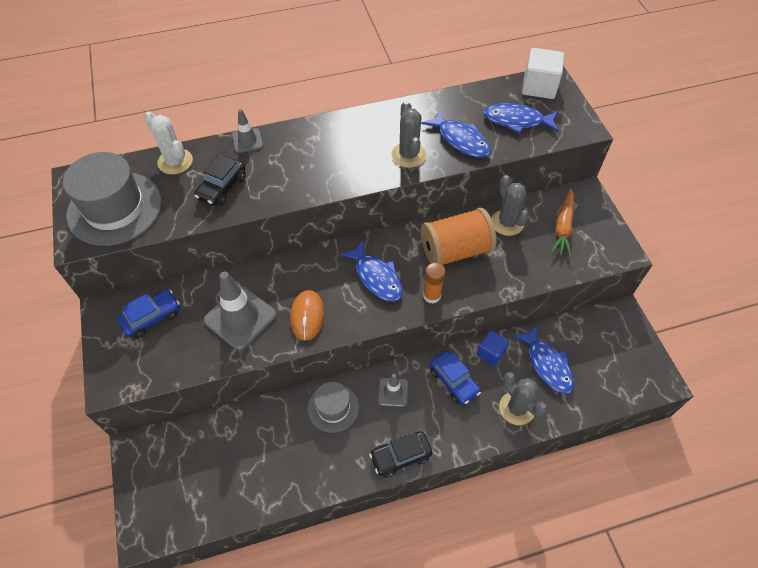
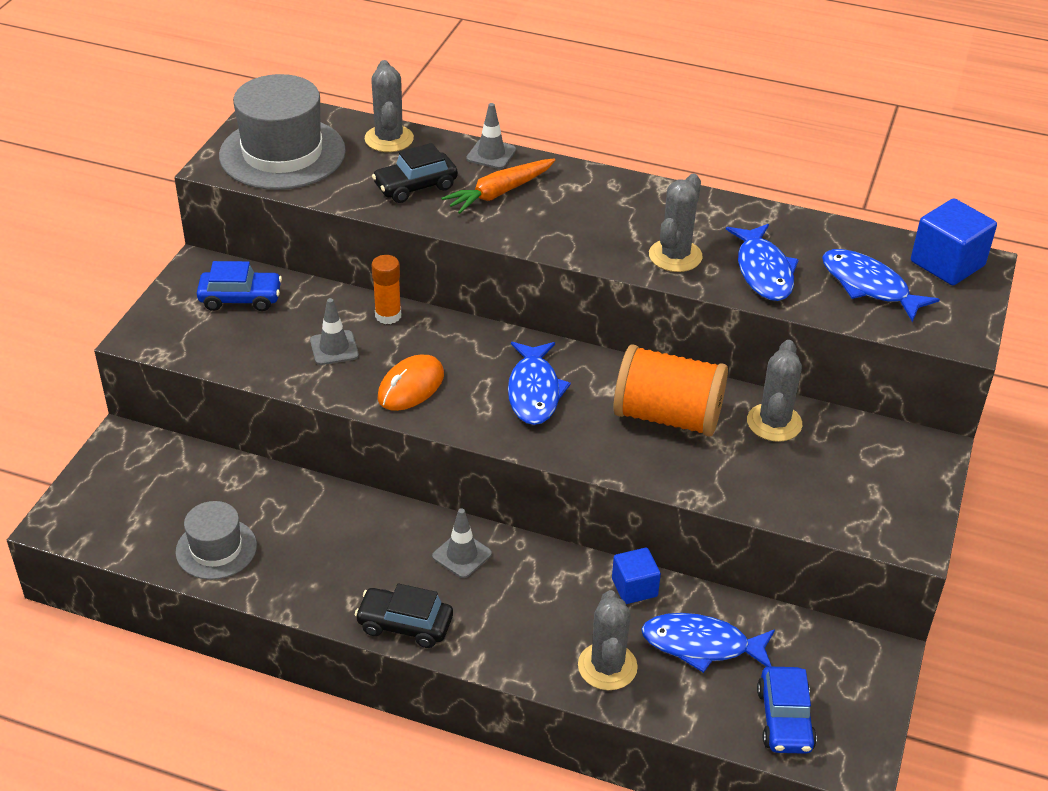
camera: 35 degrees right, 15 degrees down
white cactus [144,112,193,175] -> grey cactus [365,60,414,152]
grey traffic cone [204,271,277,350] -> grey traffic cone [310,298,359,365], size x0.54
grey hat [308,382,359,433] -> grey hat moved to [175,501,257,580]
orange glue stick [423,263,445,304] -> orange glue stick moved to [372,255,401,324]
blue car [430,351,481,405] -> blue car moved to [757,666,817,754]
blue fish [513,325,574,394] -> blue fish turned 90 degrees clockwise [641,613,775,673]
white cube [522,48,564,99] -> blue cube [911,198,997,285]
orange carrot [551,188,574,258] -> orange carrot moved to [441,158,556,214]

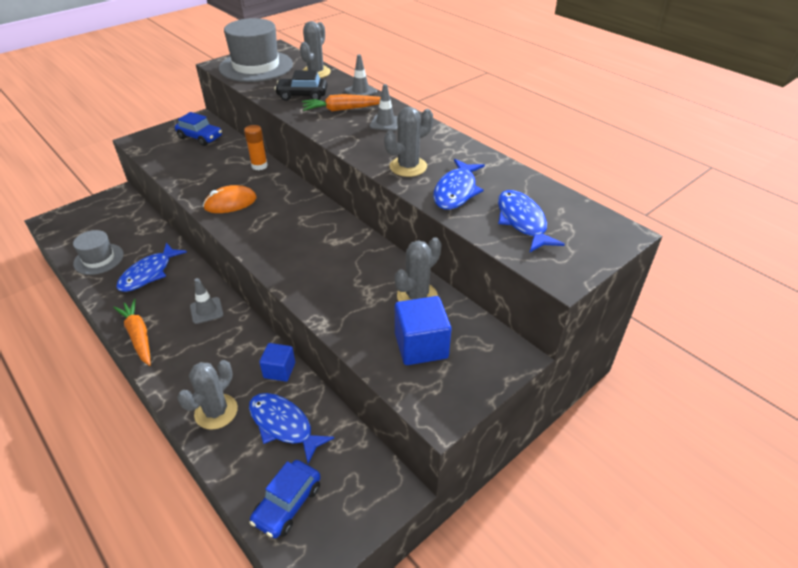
camera: 30 degrees right, 0 degrees up
grey traffic cone [310,298,359,365] -> grey traffic cone moved to [369,84,398,131]
black car [355,584,453,648] -> orange carrot [113,299,151,366]
blue fish [508,342,571,425] -> blue fish moved to [117,243,187,292]
orange spool [614,344,728,437] -> none
blue cube [911,198,997,285] -> blue cube moved to [395,296,451,365]

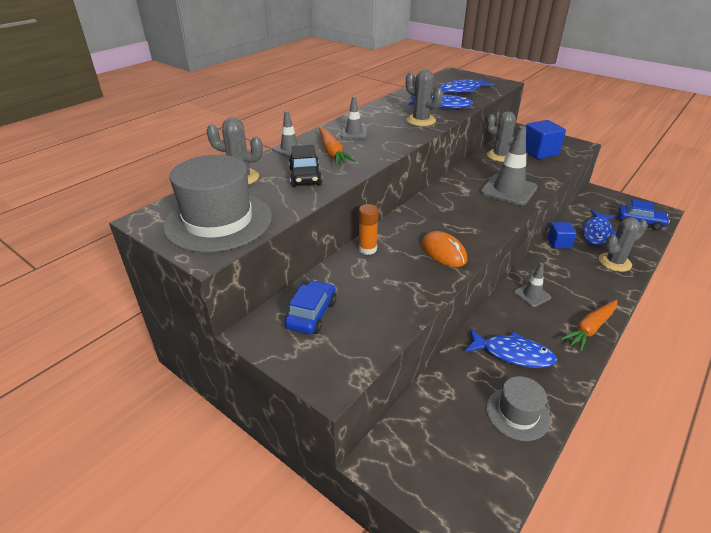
camera: 100 degrees left, 5 degrees down
grey cactus [177,360,238,430] -> grey cactus turned 45 degrees counterclockwise [599,217,648,272]
none -> grey traffic cone [480,126,538,206]

